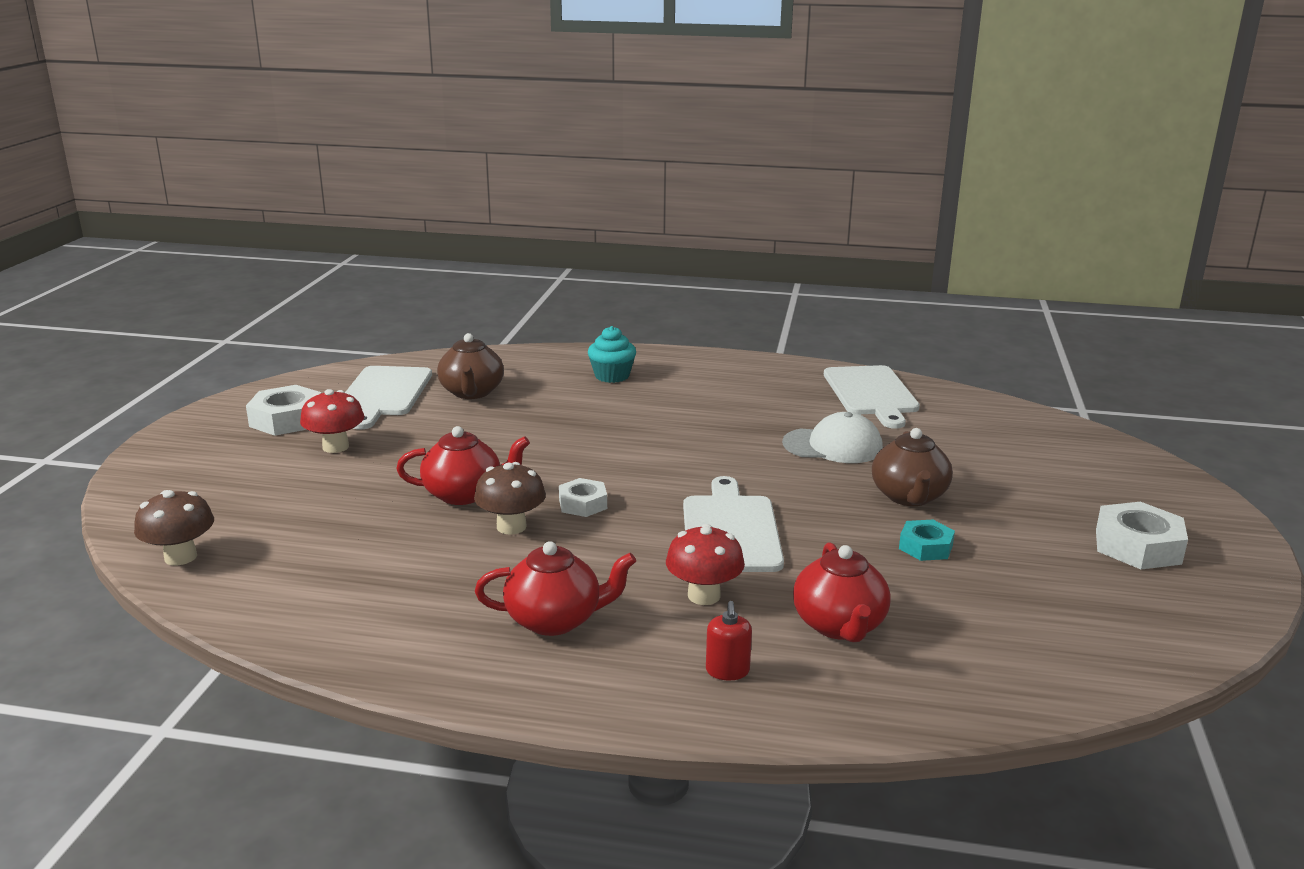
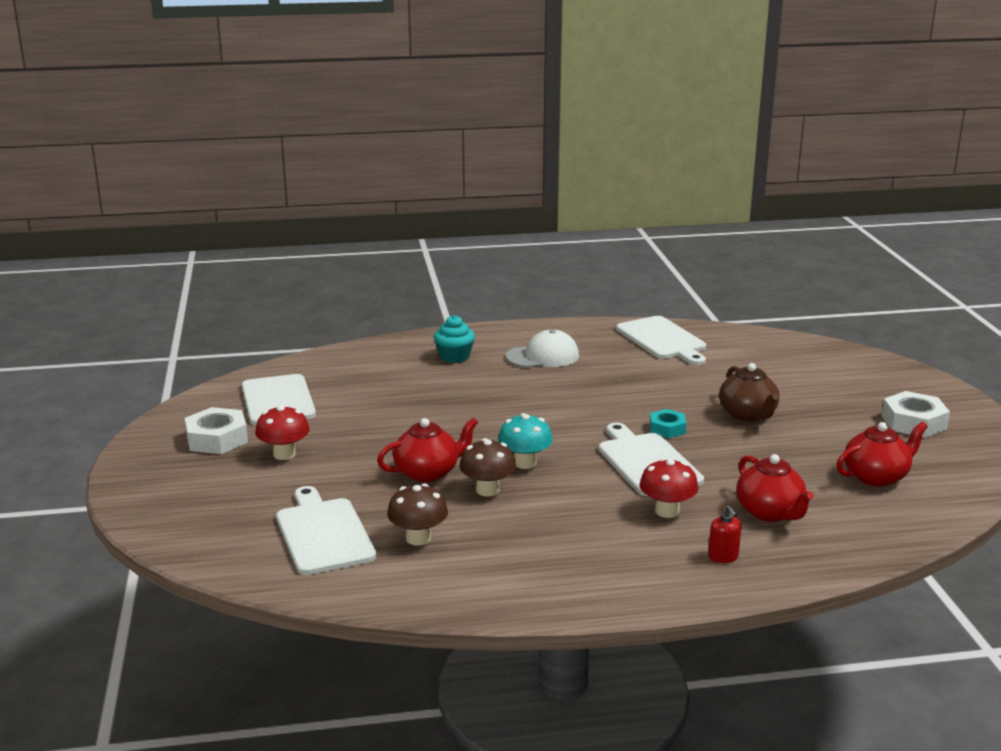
camera: 20 degrees left, 0 degrees up
brown mushroom [134,490,214,565] -> brown mushroom moved to [387,484,448,545]
brown teapot [437,333,504,399] -> none
red teapot [475,541,636,636] -> red teapot moved to [836,422,928,487]
white nut [559,478,607,517] -> turquoise mushroom [498,413,553,469]
white cap [782,412,883,463] -> white cap moved to [506,330,579,368]
turquoise nut [899,520,955,561] -> turquoise nut moved to [650,409,686,438]
none -> white cutting board [276,486,376,575]

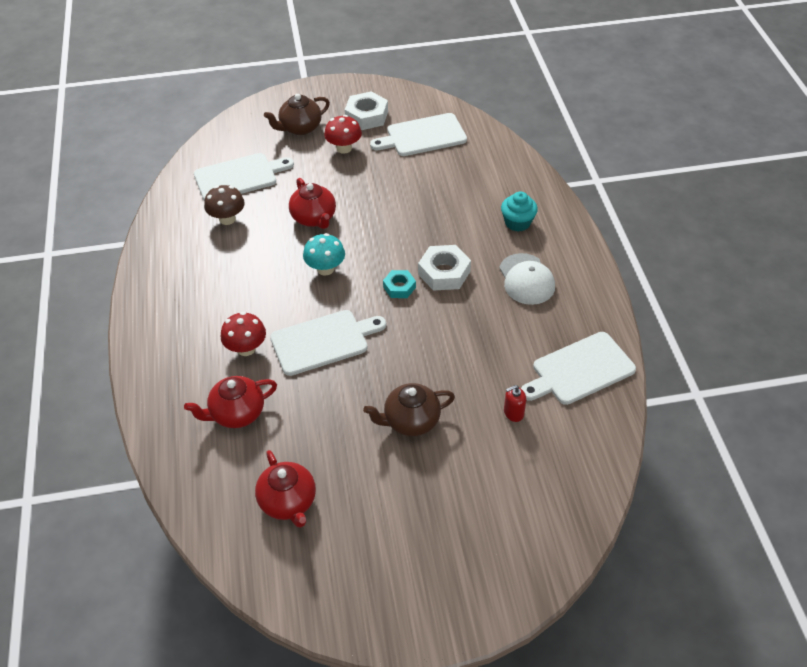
camera: 90 degrees right, 25 degrees up
brown mushroom [459,438,516,496] -> none
turquoise nut [650,409,686,438] -> turquoise nut moved to [383,270,416,298]
red soap dispenser [708,505,742,563] -> red soap dispenser moved to [504,385,526,422]
white nut [882,391,950,438] -> white nut moved to [418,245,471,291]
none -> brown teapot [264,94,330,135]

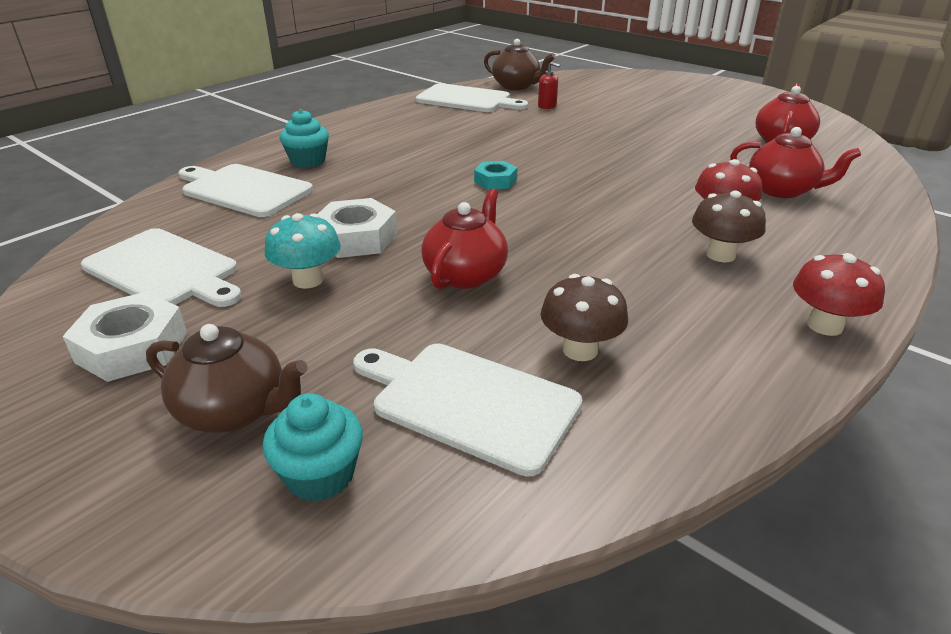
camera: 130 degrees left, 15 degrees down
white cutting board [270,310,386,376] -> white cutting board moved to [179,164,313,217]
turquoise mushroom [303,233,345,276] -> turquoise mushroom moved to [265,213,341,289]
red mushroom [324,115,362,154] -> red mushroom moved to [793,253,885,336]
brown teapot [363,383,455,436] -> brown teapot moved to [484,39,556,90]
white nut [418,245,471,291] -> white nut moved to [317,198,397,258]
white cap [499,253,555,305] -> none
none -> turquoise cupcake [262,393,363,501]
none -> brown mushroom [692,190,766,262]

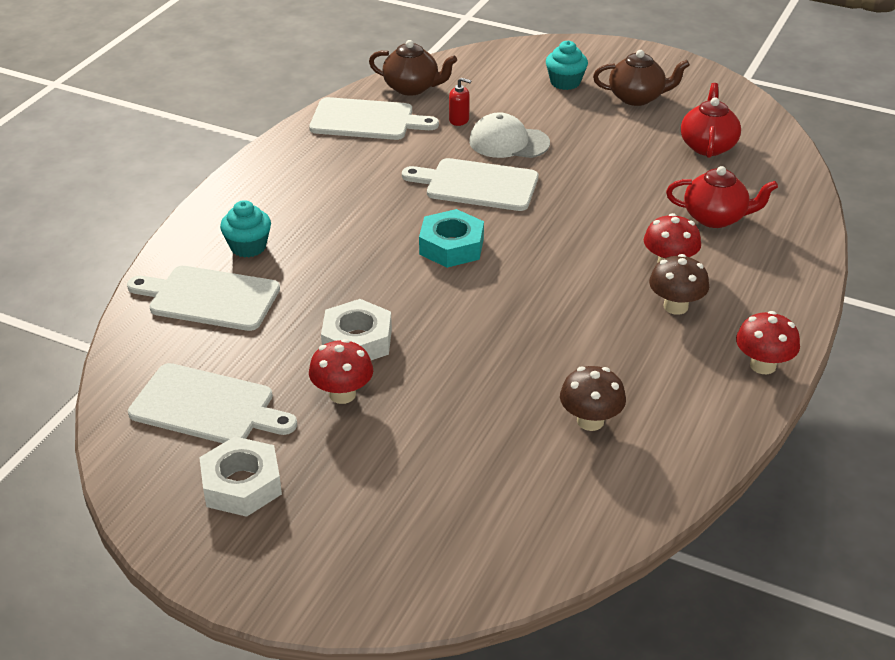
camera: 15 degrees left, 5 degrees up
brown teapot [146,324,307,432] -> brown teapot moved to [593,50,690,106]
turquoise cupcake [262,393,363,501] -> turquoise cupcake moved to [546,41,588,90]
turquoise mushroom [265,213,341,289] -> red mushroom [309,339,373,404]
white cutting board [353,344,582,477] -> white cutting board moved to [402,158,538,211]
red teapot [421,188,508,289] -> none
turquoise nut [474,161,518,190] -> turquoise nut [419,209,484,268], size x1.62
none -> white cap [469,112,550,158]

